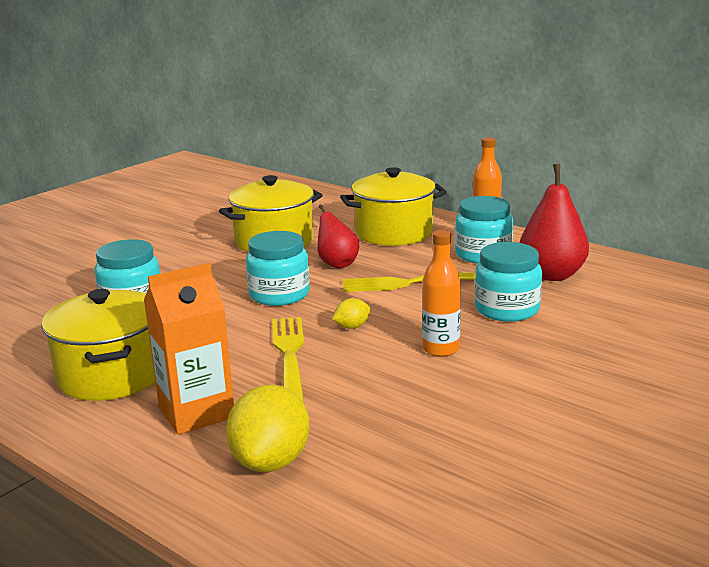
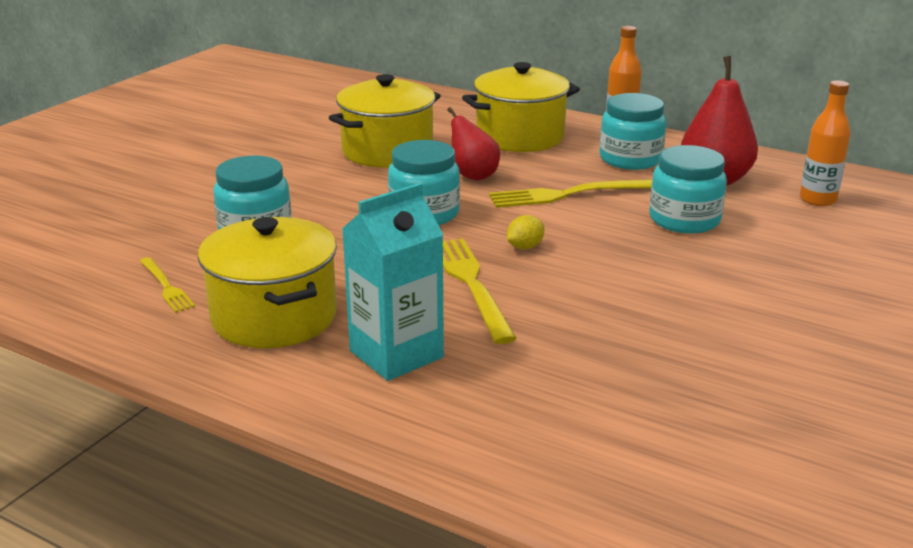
camera: 10 degrees left, 5 degrees up
orange carton [144,263,234,435] -> turquoise carton [342,183,444,381]
yellow lemon [226,384,310,472] -> none
orange bottle [422,230,461,357] -> orange bottle moved to [800,80,850,206]
none -> yellow fork [140,257,195,313]

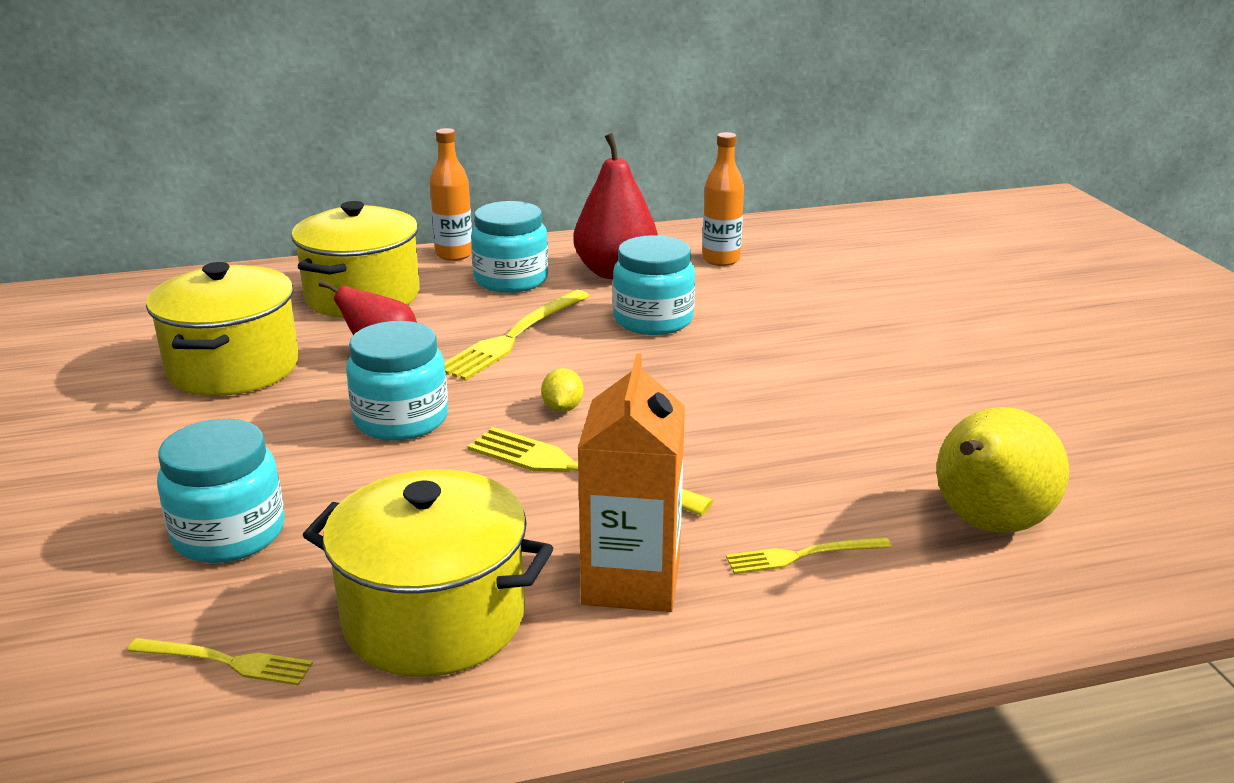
camera: 45 degrees left, 0 degrees up
turquoise carton [342,183,444,381] -> orange carton [578,354,685,612]
none -> yellow fork [726,537,892,574]
none -> yellow pear [937,407,1069,533]

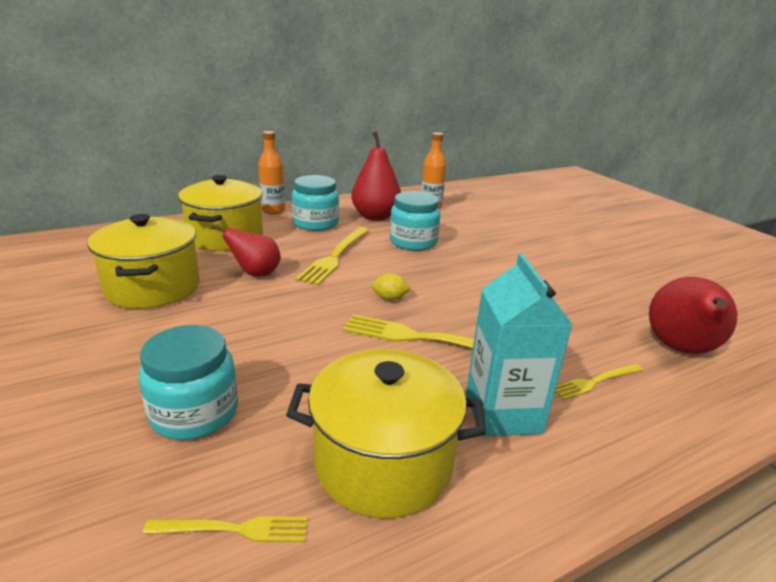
camera: 15 degrees left, 0 degrees up
turquoise jar [346,321,448,441] -> none
yellow lemon [541,368,584,412] -> yellow lemon turned 75 degrees counterclockwise [371,273,411,301]
orange carton [578,354,685,612] -> turquoise carton [466,254,573,437]
yellow pear [937,407,1069,533] -> red pear [649,277,737,354]

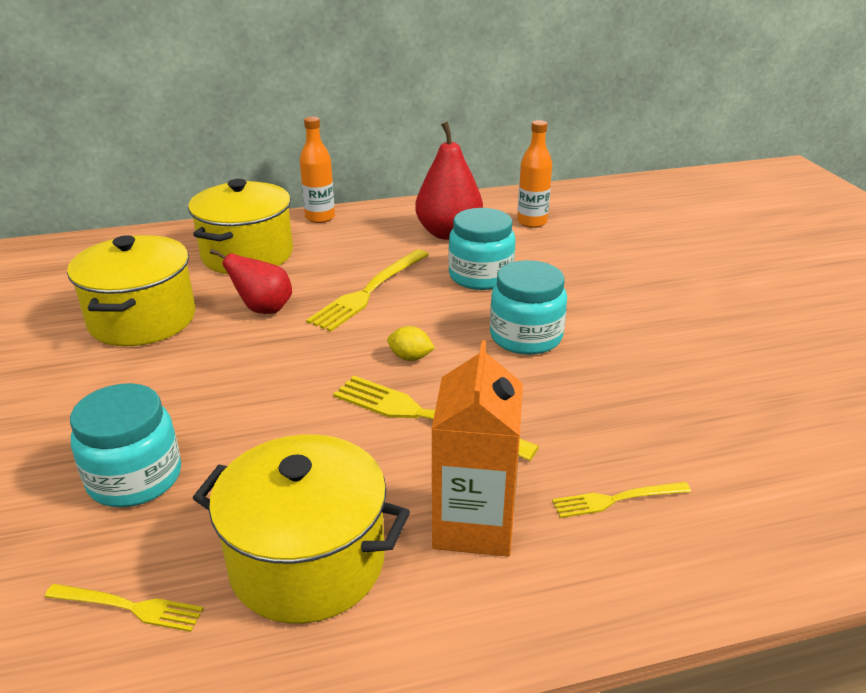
camera: 15 degrees right, 5 degrees up
turquoise jar [292,175,339,231] -> turquoise jar moved to [490,260,567,355]
turquoise carton [466,254,573,437] -> orange carton [432,340,523,557]
red pear [649,277,737,354] -> none

